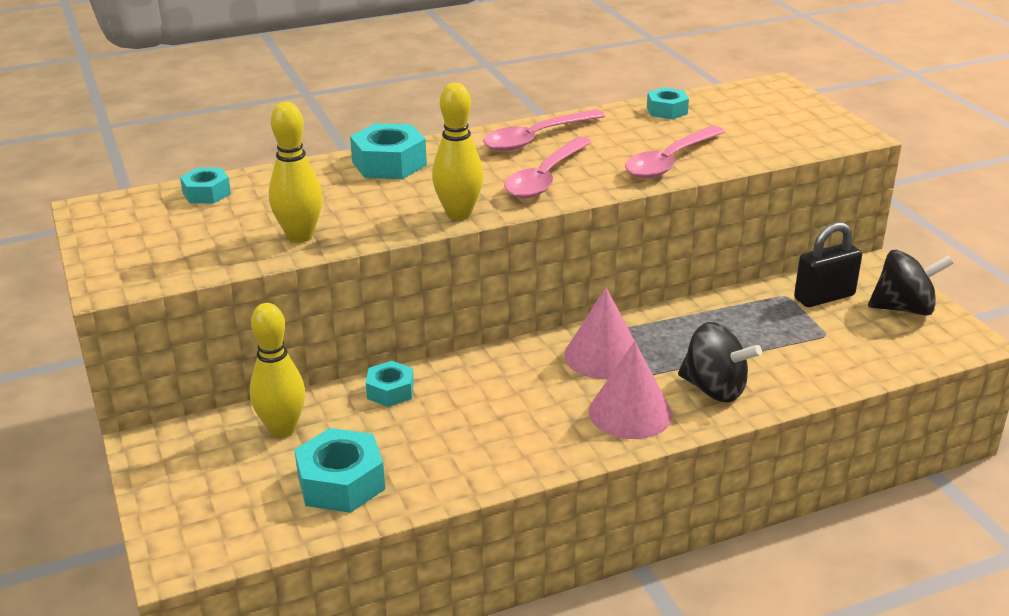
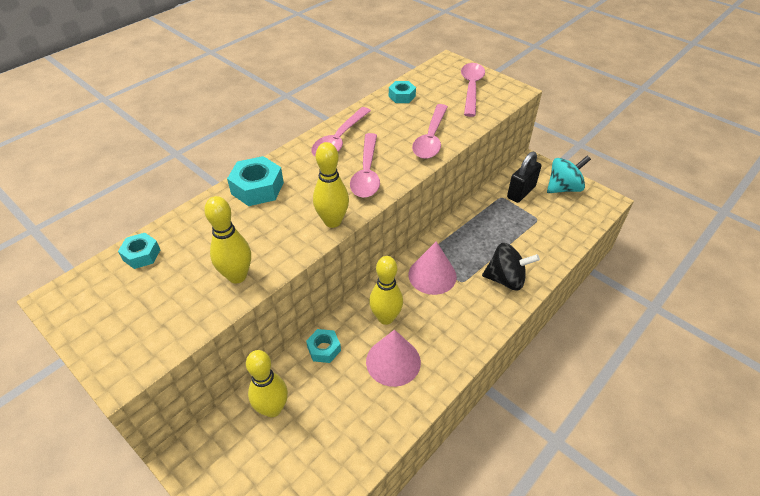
camera: 25 degrees left, 15 degrees up
turquoise nut [294,428,385,513] -> none
pink cone [589,341,672,439] -> pink cone moved to [366,330,421,387]
black spinning top [868,250,954,316] -> turquoise spinning top [547,156,591,193]
none -> yellow bowling pin [369,256,403,325]
none -> pink spoon [461,63,485,117]

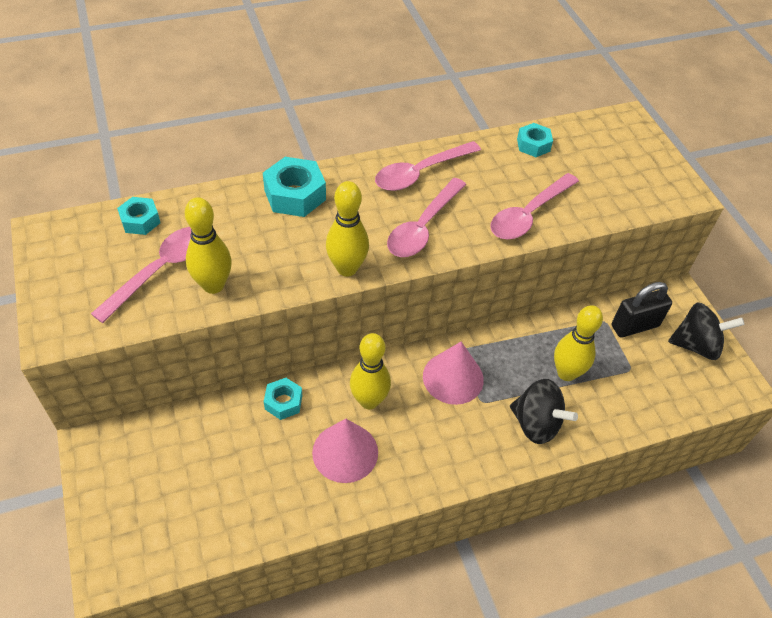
camera: 25 degrees right, 5 degrees up
yellow bowling pin [246,350,288,417] -> yellow bowling pin moved to [554,305,603,381]
pink spoon [461,63,485,117] -> pink spoon moved to [91,227,191,323]
turquoise spinning top [547,156,591,193] -> black spinning top [668,303,745,360]

